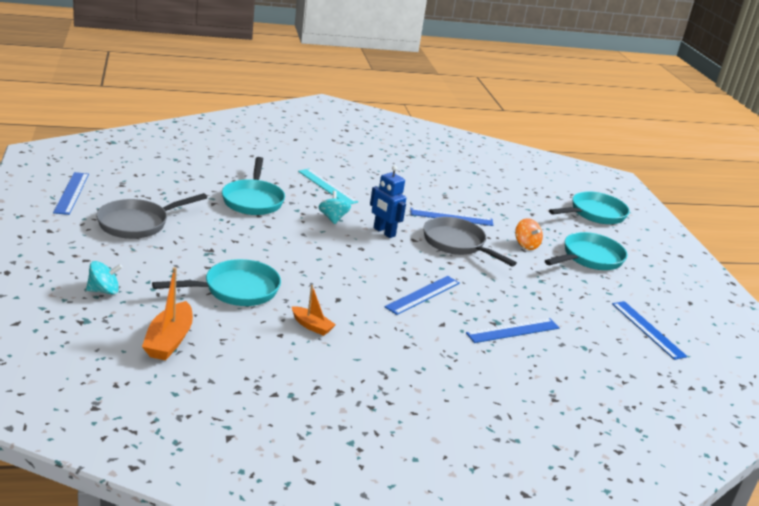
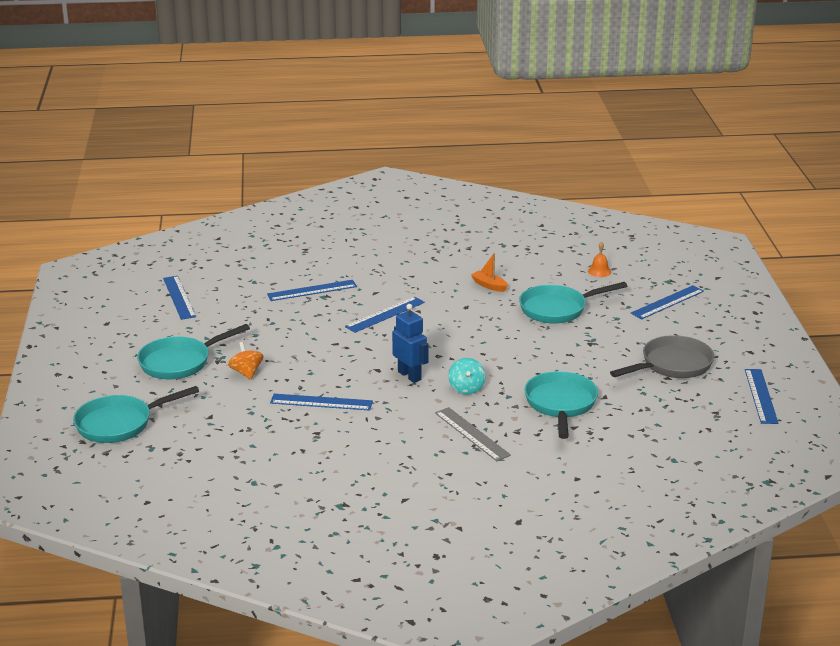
camera: 170 degrees left, 0 degrees up
turquoise spinning top [86,261,122,295] -> blue ruler [631,285,704,319]
orange boat [142,267,193,360] -> orange bell [588,242,611,277]
turquoise ruler [298,169,358,204] -> grey ruler [435,407,511,461]
grey pan [423,217,517,267] -> none

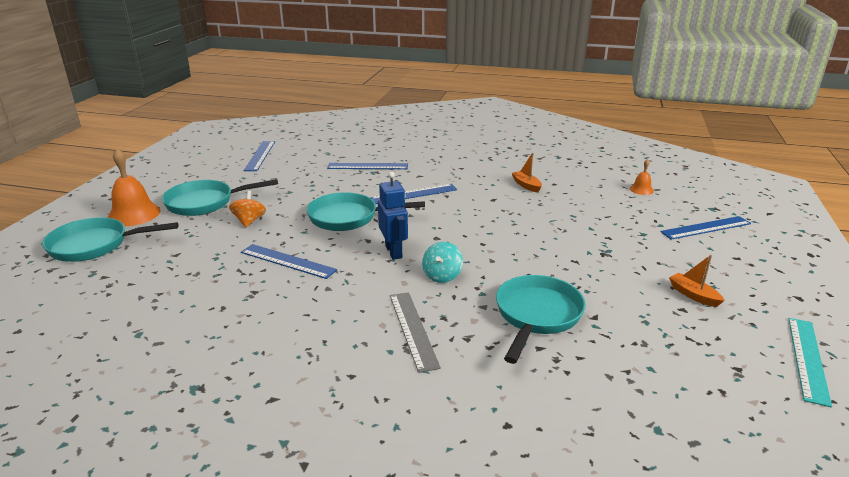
camera: 20 degrees right, 0 degrees up
turquoise pan [519,282,627,324] -> turquoise pan moved to [307,192,425,231]
grey pan [610,335,714,378] -> orange boat [669,255,725,307]
blue ruler [745,369,778,424] -> turquoise ruler [789,318,832,408]
none -> orange bell [107,149,161,226]

